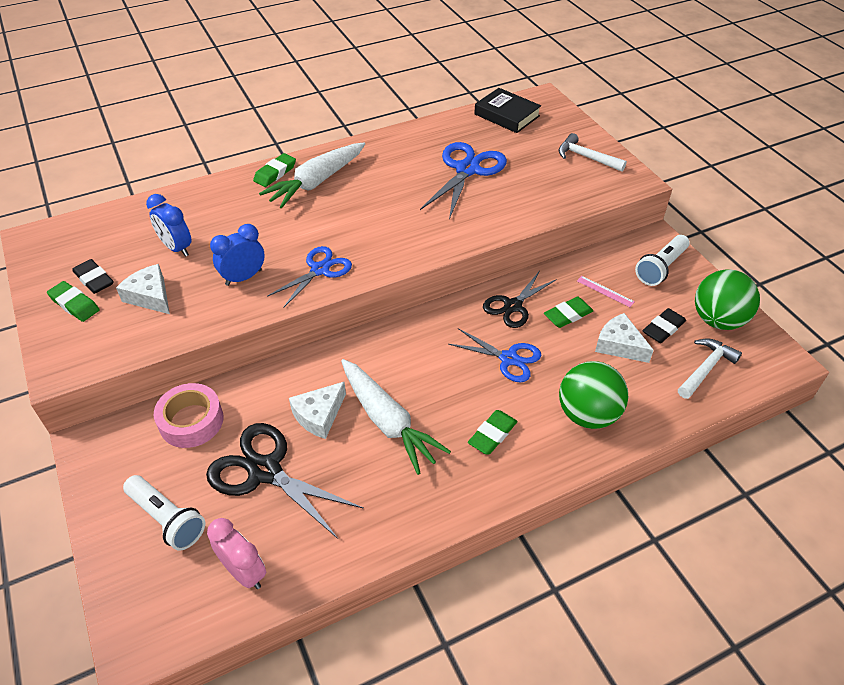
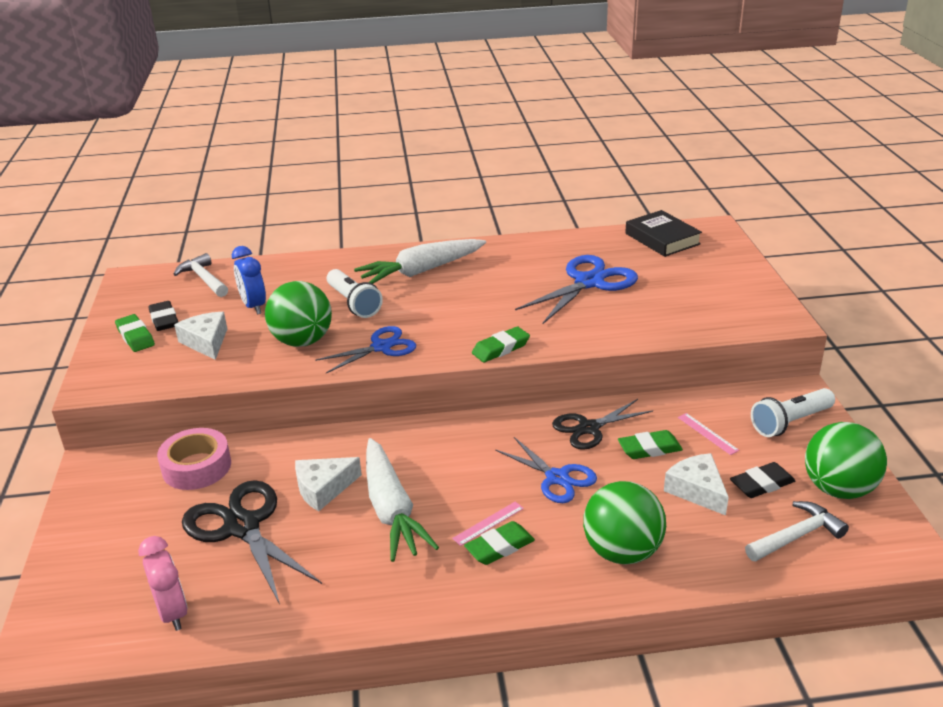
camera: 20 degrees right, 15 degrees down
white flashlight [123,475,205,551] -> white flashlight moved to [327,269,383,318]
blue clock [210,224,265,286] -> green ball [265,281,332,347]
green eraser [253,153,296,187] -> green eraser moved to [472,326,530,362]
white hammer [558,133,627,172] -> white hammer moved to [173,253,228,297]
none -> pink ruler [452,501,524,546]

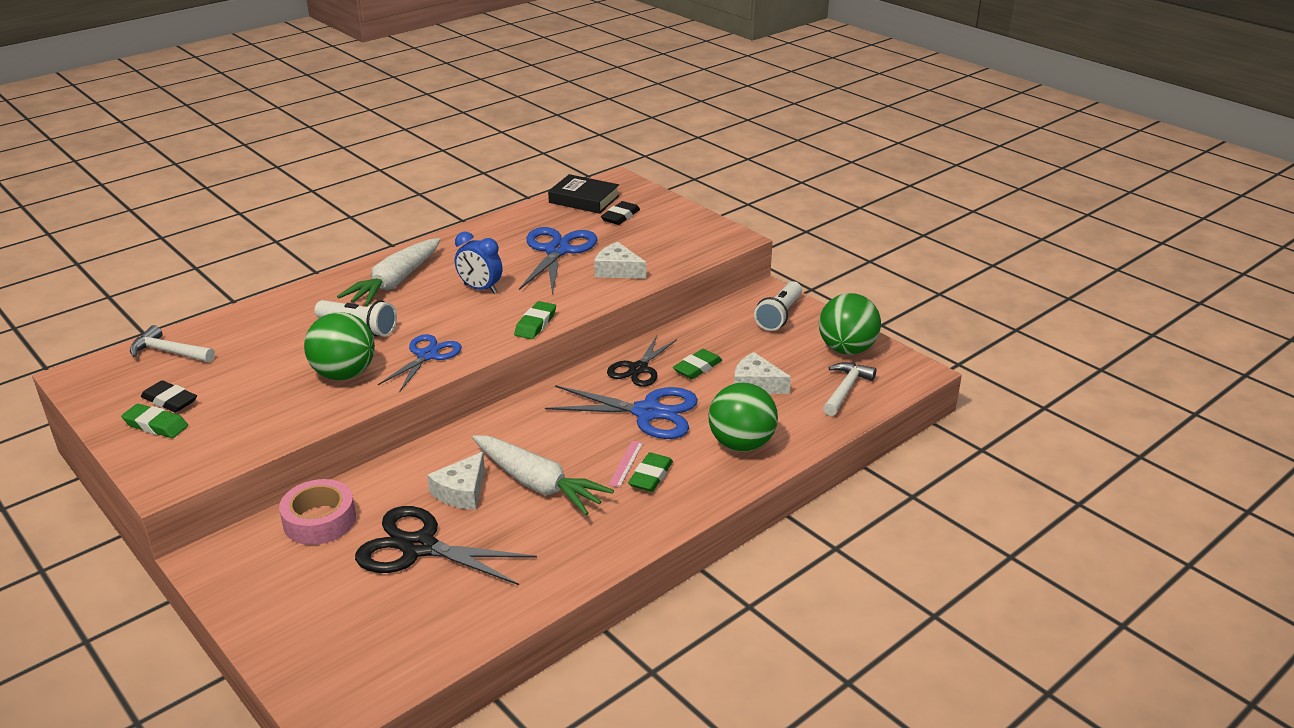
camera: 35 degrees left, 0 degrees up
pink clock [138,536,188,631] -> none
white cheese [174,312,227,360] -> white cheese moved to [594,242,646,279]
blue clock [232,246,266,314] -> blue clock moved to [455,232,502,293]
blue scissors [495,437,597,503] -> blue scissors [545,385,698,439], size x1.53
pink ruler [678,413,739,455] -> none
black eraser [730,462,795,498] -> black eraser moved to [601,201,640,225]

